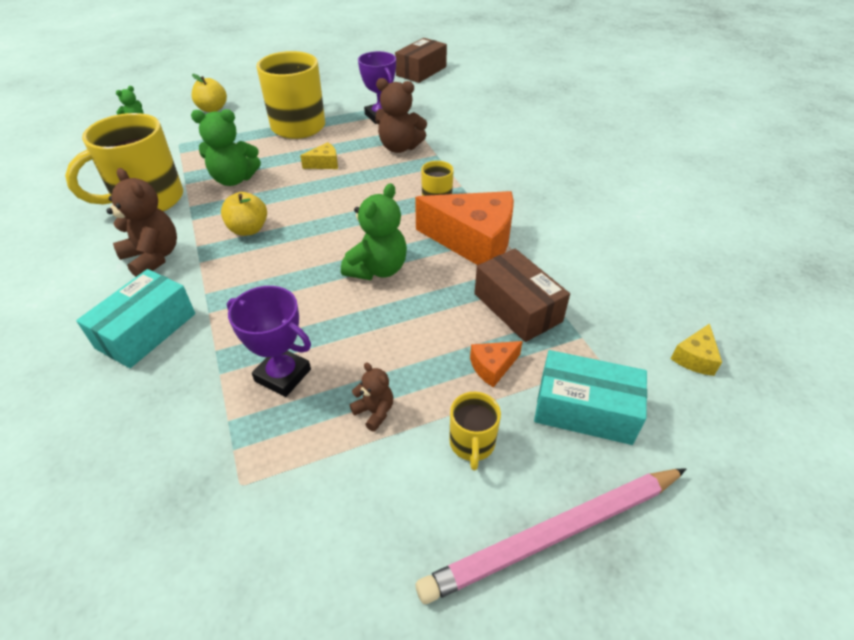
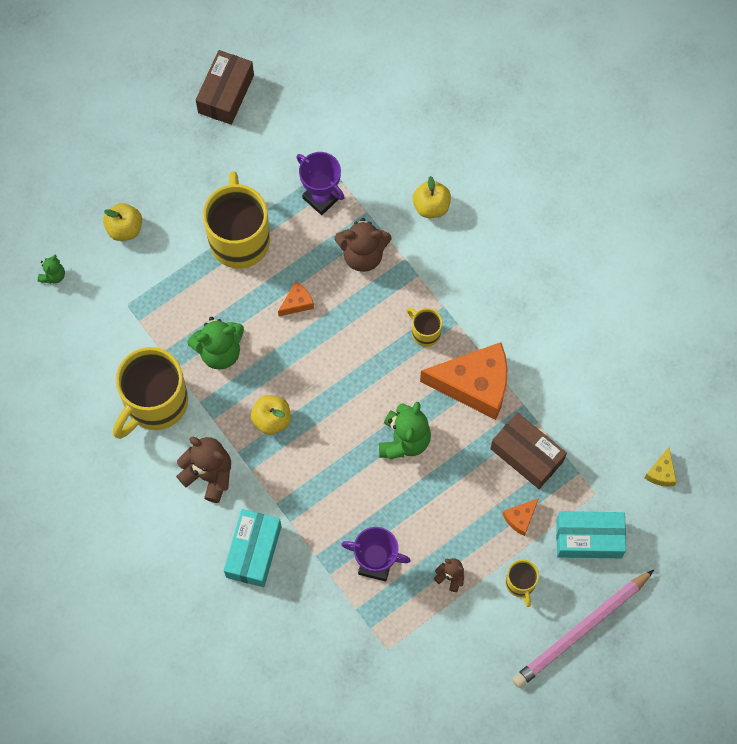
camera: 15 degrees left, 25 degrees up
yellow cheese [300,142,338,169] -> orange cheese [278,281,314,316]
brown box [395,38,447,83] -> brown box moved to [196,50,254,125]
none -> yellow apple [413,176,451,218]

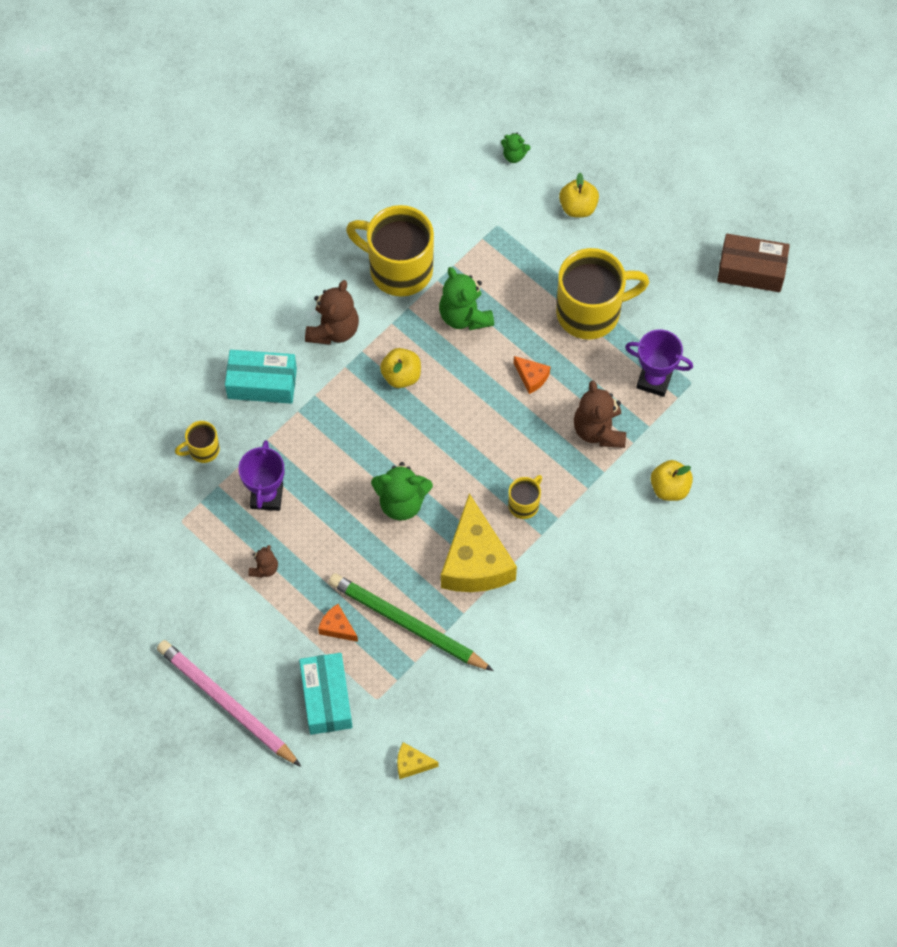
camera: 80 degrees right, 5 degrees down
purple trophy [296,152,345,215] -> purple trophy turned 75 degrees clockwise [625,329,693,397]
orange cheese [420,342,507,420] -> yellow cheese [441,493,517,592]
brown box [490,412,567,489] -> green pencil [329,573,494,671]
yellow mug [506,560,539,607] -> yellow mug moved to [175,421,220,463]

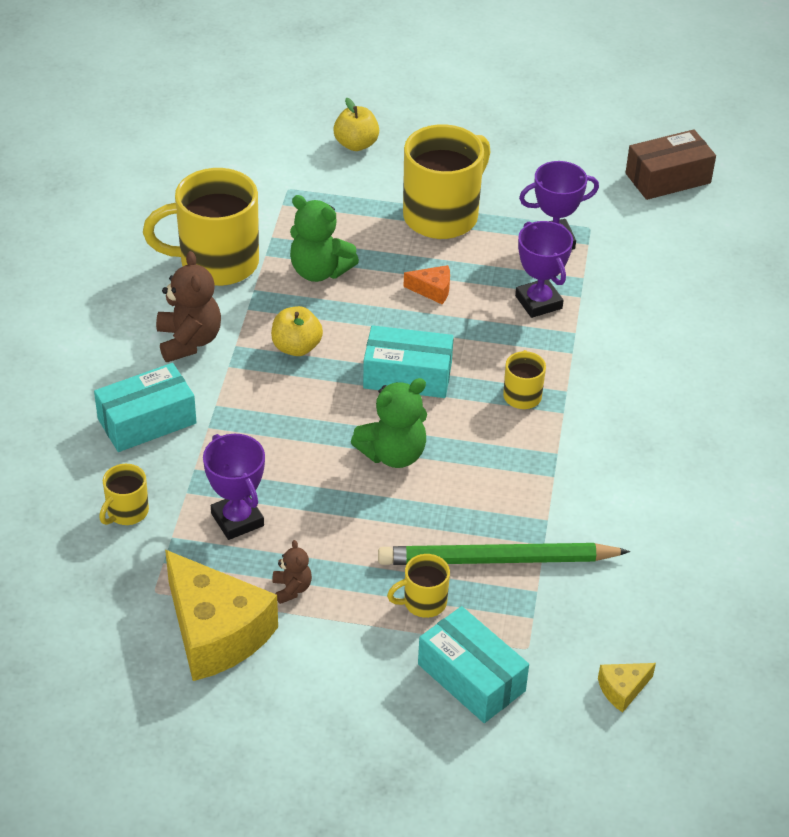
camera: 35 degrees left, 20 degrees down
pink pencil [157,640,301,767] -> none
orange cheese [318,604,358,642] -> yellow mug [387,554,450,618]
yellow cheese [441,493,517,592] -> yellow cheese moved to [165,550,278,681]
green teddy bear [501,133,531,163] -> none
brown teddy bear [574,380,626,448] -> purple trophy [515,221,573,318]
yellow apple [651,460,693,501] -> none
brown box [717,234,790,292] -> brown box moved to [625,129,716,200]
none -> turquoise box [363,325,454,398]

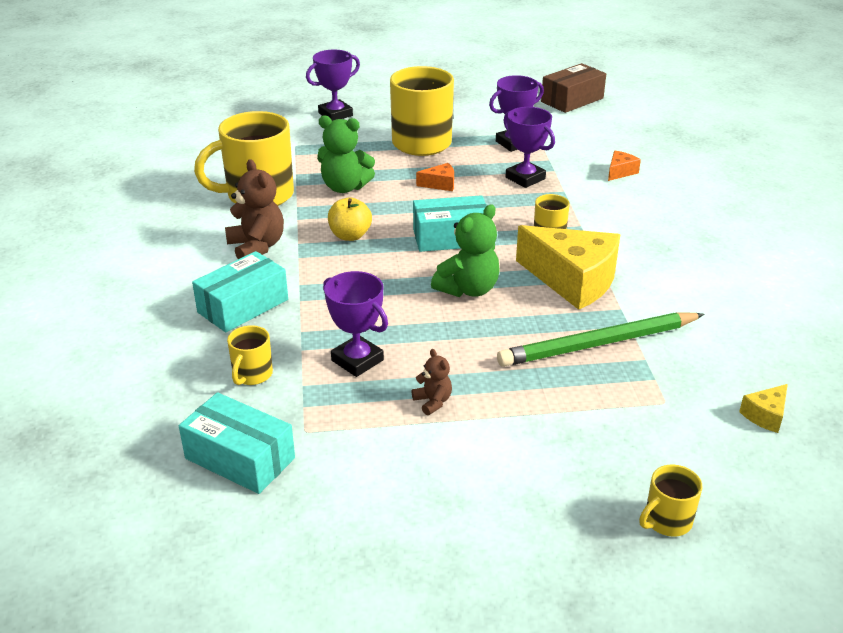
camera: 15 degrees left, 10 degrees down
yellow cheese [165,550,278,681] -> yellow cheese moved to [516,225,620,310]
yellow apple [333,97,379,151] -> purple trophy [306,50,360,121]
yellow mug [387,554,450,618] -> yellow mug moved to [639,465,703,537]
turquoise box [418,606,529,723] -> turquoise box moved to [179,392,295,494]
none -> orange cheese [608,151,641,181]

